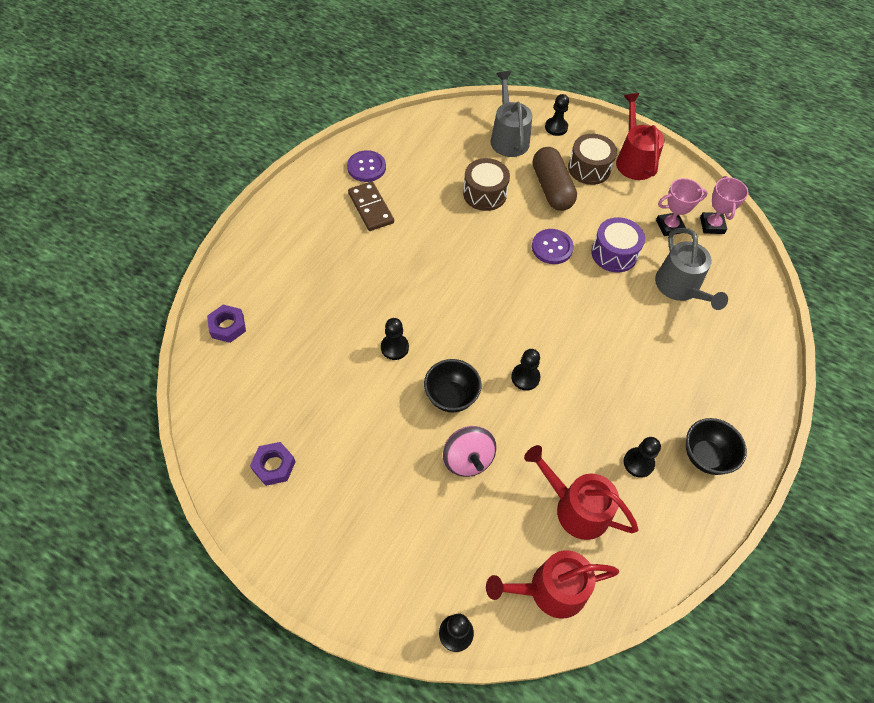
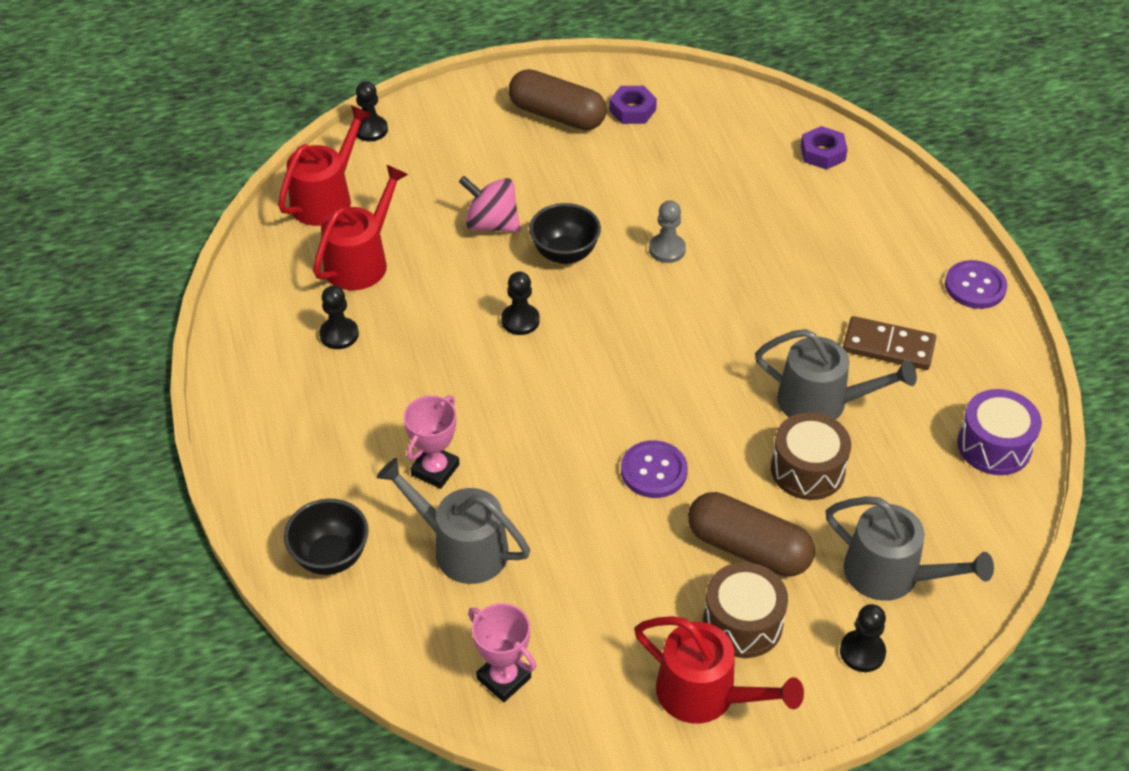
camera: 135 degrees right, 10 degrees down
purple button [347,150,386,182] -> purple button moved to [945,260,1007,309]
black pawn [381,318,409,360] -> grey pawn [649,200,686,263]
red watering can [524,445,638,540] -> red watering can turned 45 degrees counterclockwise [313,164,408,290]
purple drum [591,217,645,273] -> purple drum moved to [957,389,1042,475]
pink trophy [656,178,708,236] -> pink trophy moved to [404,395,459,489]
black bowl [686,418,747,475] -> black bowl moved to [284,499,369,575]
none -> brown capsule [509,69,606,131]
none -> grey watering can [755,329,917,420]

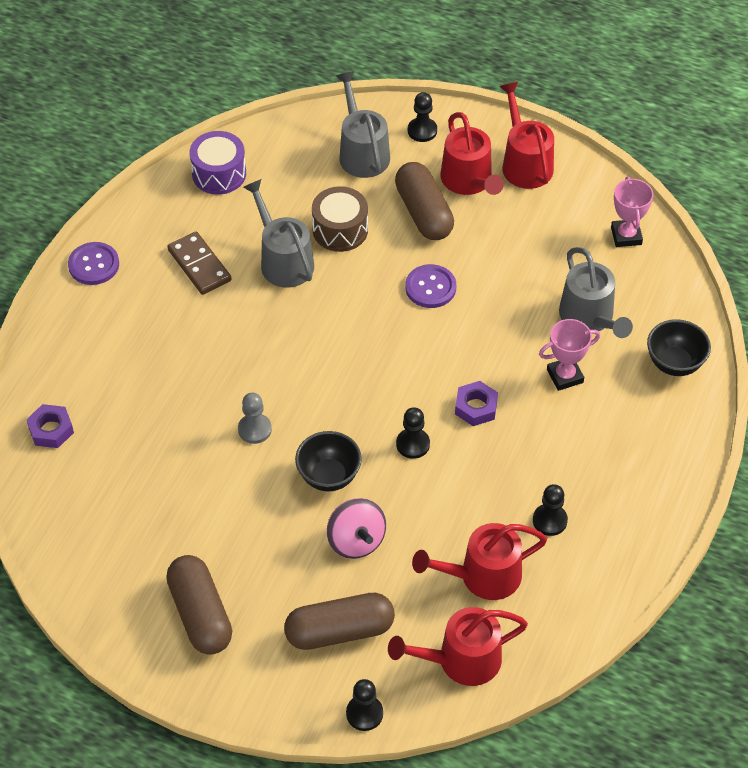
camera: 140 degrees left, 5 degrees up
purple nut [609,86,657,124] -> purple nut moved to [455,381,498,426]
brown drum [703,562,788,658] -> red watering can [440,112,504,195]
none -> brown capsule [284,593,395,650]

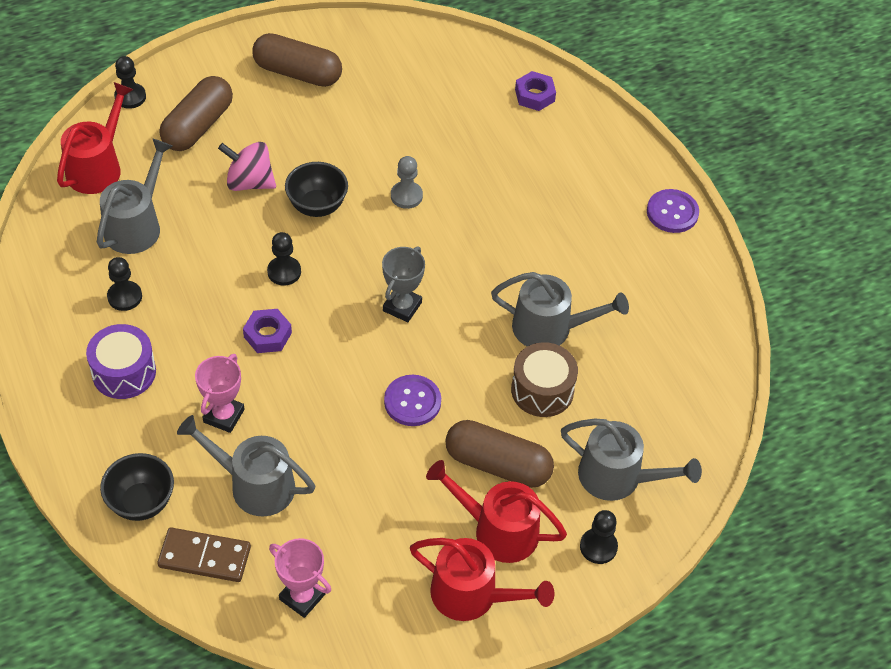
camera: 130 degrees right, 0 degrees up
brown domino [167,232,231,295] -> brown domino moved to [157,527,251,582]
purple drum [189,131,246,194] -> purple drum moved to [86,324,156,399]
red watering can [412,523,547,600] -> grey watering can [97,139,172,254]
none -> grey trophy [382,247,425,322]

